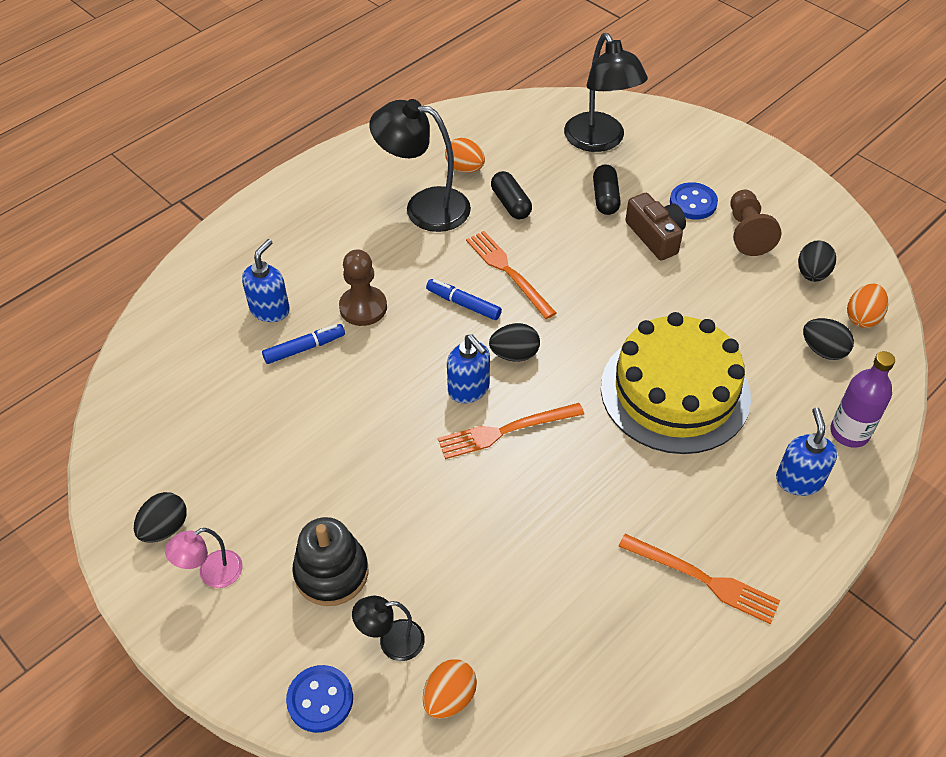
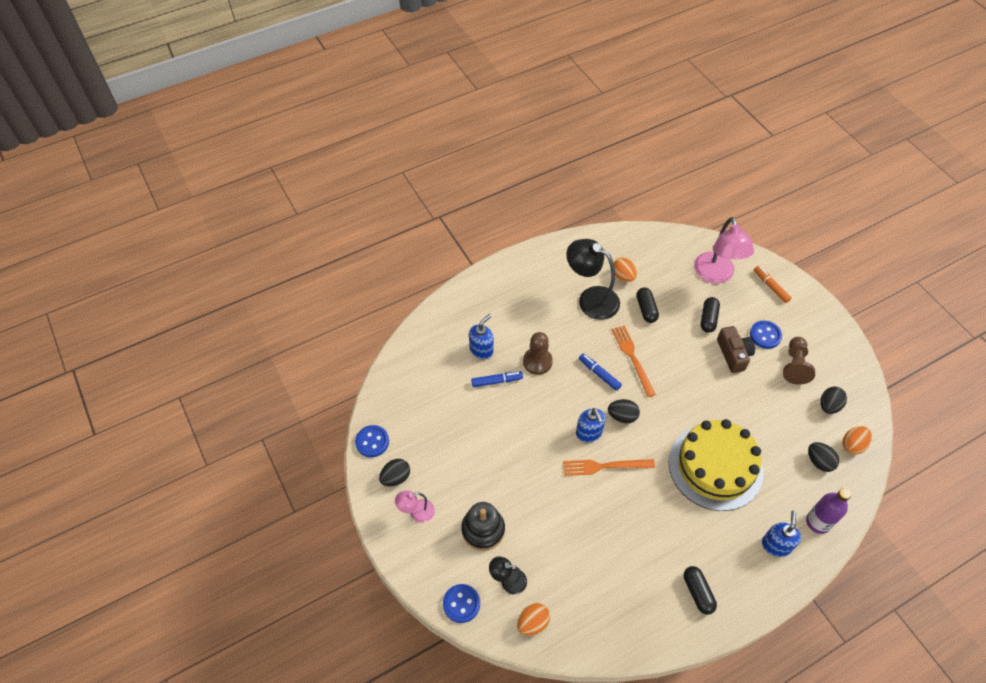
camera: 15 degrees right, 5 degrees up
black lamp [564,33,648,152] -> pink lamp [694,217,754,284]
orange fork [618,534,780,624] -> black capsule [684,566,717,615]
none -> blue button [355,425,389,457]
none -> orange marker [754,266,791,303]

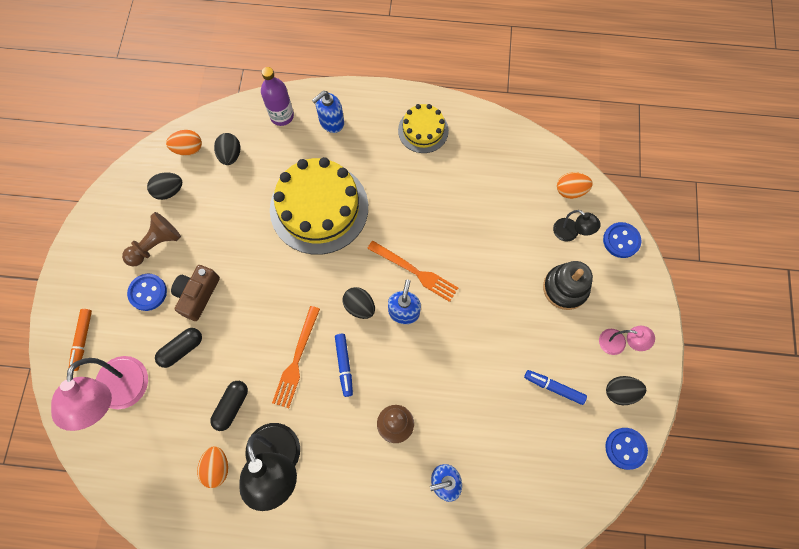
camera: 145 degrees left, 15 degrees up
blue marker [471,371,523,387] -> blue marker moved to [524,370,587,405]
black capsule [684,566,717,615] -> yellow cake [398,104,449,153]
pink lamp [694,217,754,284] -> pink lamp turned 150 degrees clockwise [51,356,148,431]

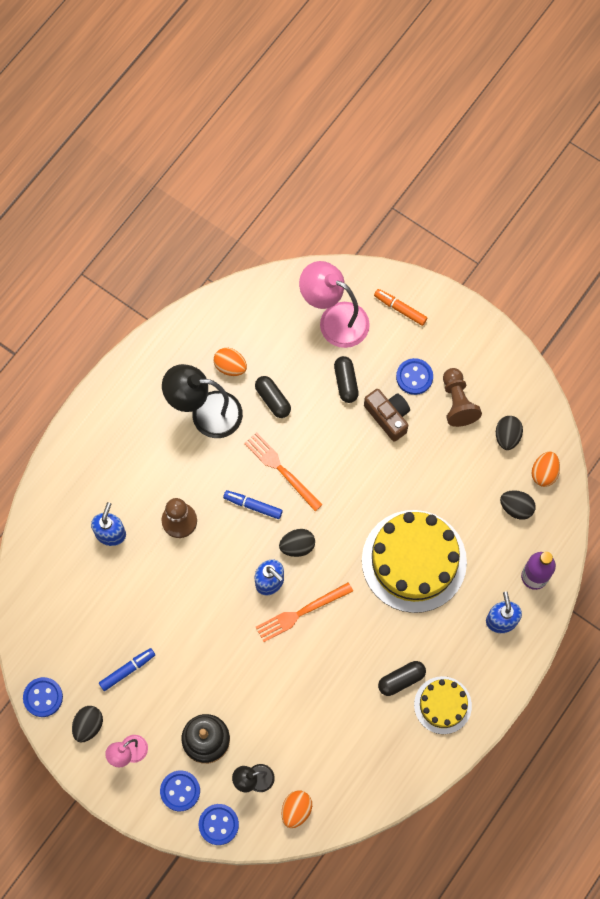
camera: 120 degrees right, 0 degrees up
none -> blue button [160,770,200,811]
none -> black capsule [378,661,426,696]

